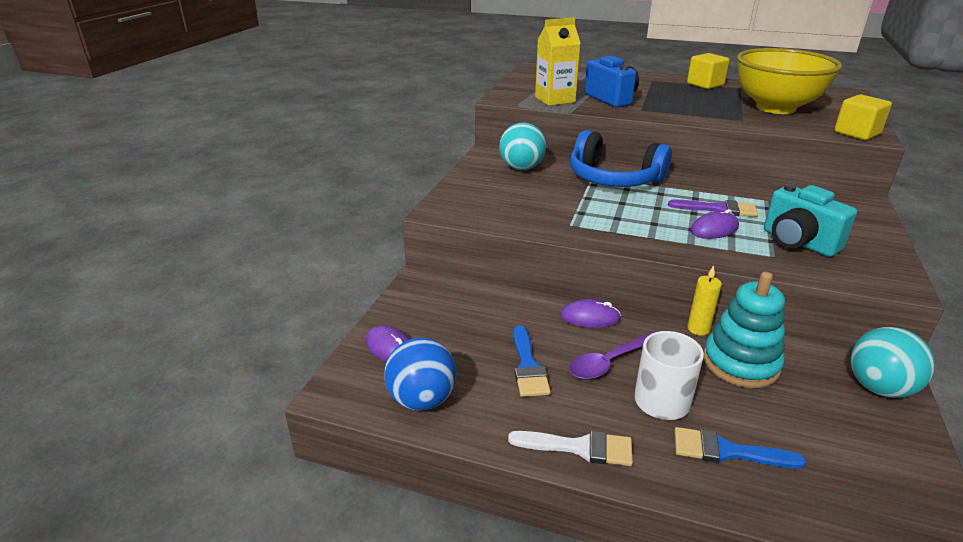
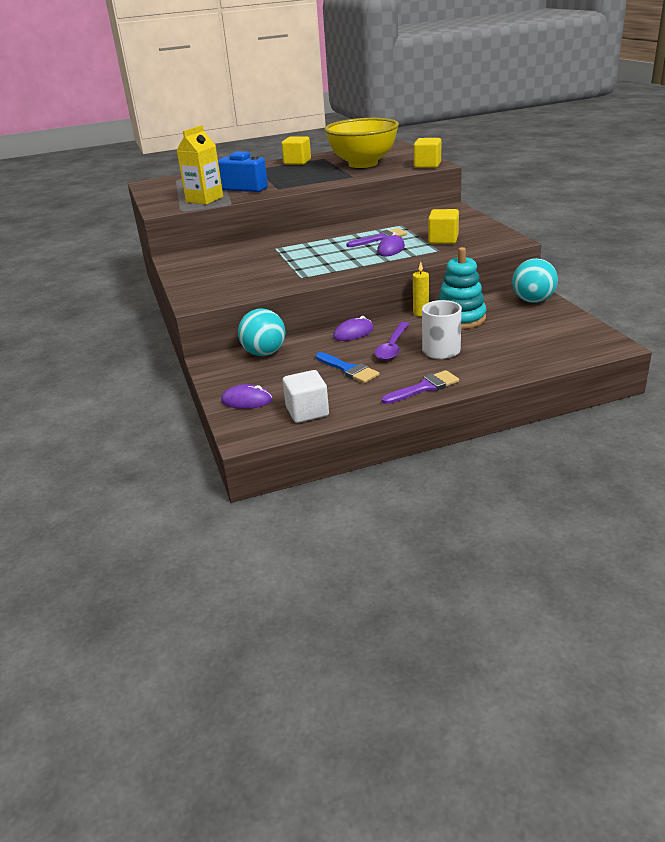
camera: 35 degrees left, 0 degrees up
blue ball [384,337,457,411] -> white cube [283,370,329,423]
turquoise ball [499,123,546,170] -> turquoise ball moved to [238,308,285,356]
white brush [508,431,633,466] -> purple brush [381,370,459,404]
blue headphones [570,130,672,187] -> none
blue brush [674,427,807,469] -> none
turquoise camera [764,184,857,257] -> yellow cube [428,209,459,244]

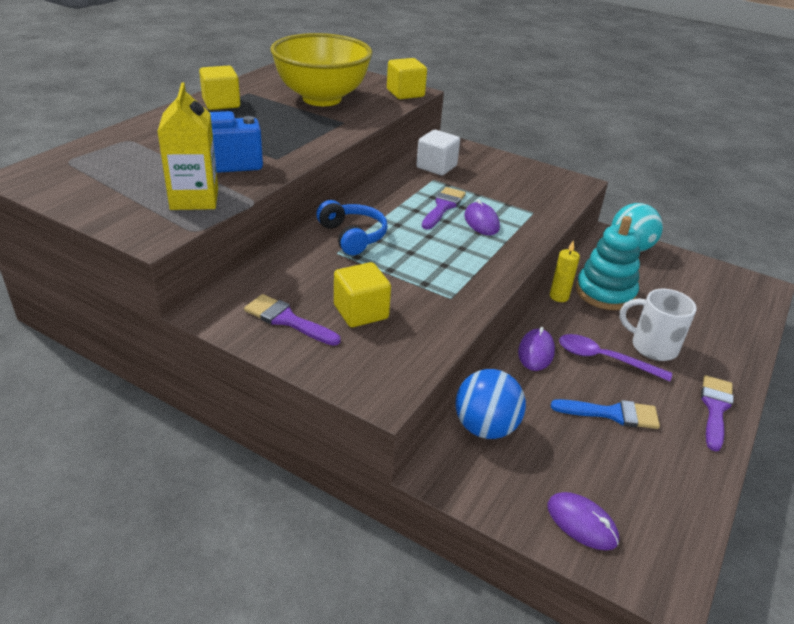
camera: 45 degrees left, 5 degrees up
purple mouse [221,384,273,409] -> purple mouse turned 75 degrees clockwise [547,492,619,550]
turquoise ball [238,308,285,356] -> blue ball [456,369,526,439]
white cube [283,370,329,423] -> white cube moved to [416,130,460,176]
purple spoon [375,322,409,360] -> purple spoon turned 135 degrees clockwise [559,334,672,382]
yellow cube [428,209,459,244] -> yellow cube moved to [334,262,391,327]
none -> purple brush [244,294,340,346]
none -> blue headphones [316,200,388,255]

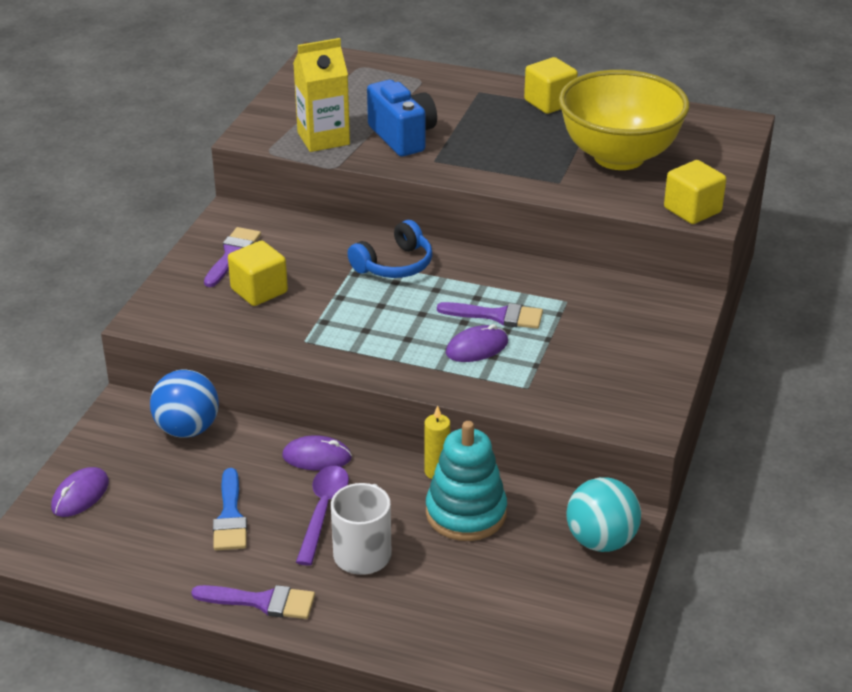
camera: 80 degrees right, 0 degrees up
white cube [416,130,460,176] -> none

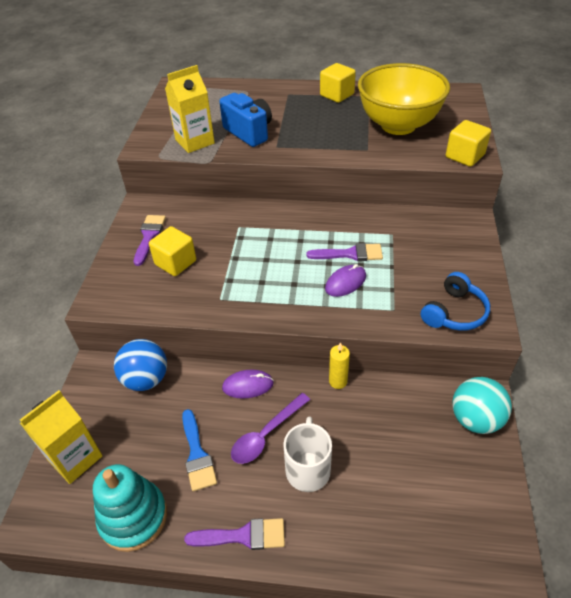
camera: 10 degrees left, 10 degrees up
purple mouse [51,467,109,517] -> yellow carton [20,390,102,484]
purple spoon [296,466,349,566] -> purple spoon turned 135 degrees counterclockwise [231,393,310,464]
blue headphones [348,220,432,278] -> blue headphones moved to [421,272,490,331]
turquoise stacking toy [426,421,507,541] -> turquoise stacking toy moved to [93,464,167,552]

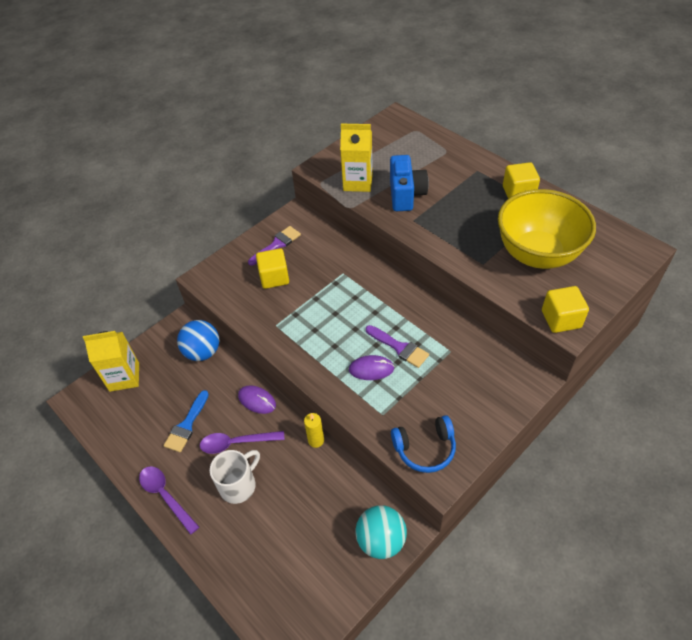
camera: 40 degrees right, 5 degrees up
turquoise stacking toy [93,464,167,552] -> none
purple brush [184,518,285,550] -> purple spoon [139,466,199,535]

